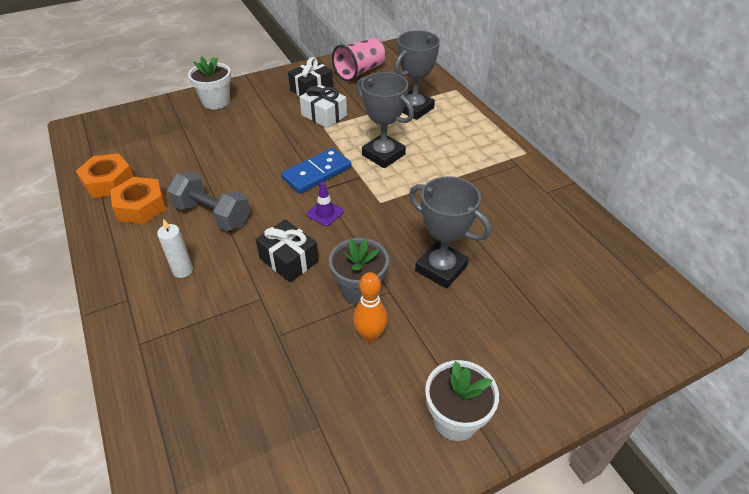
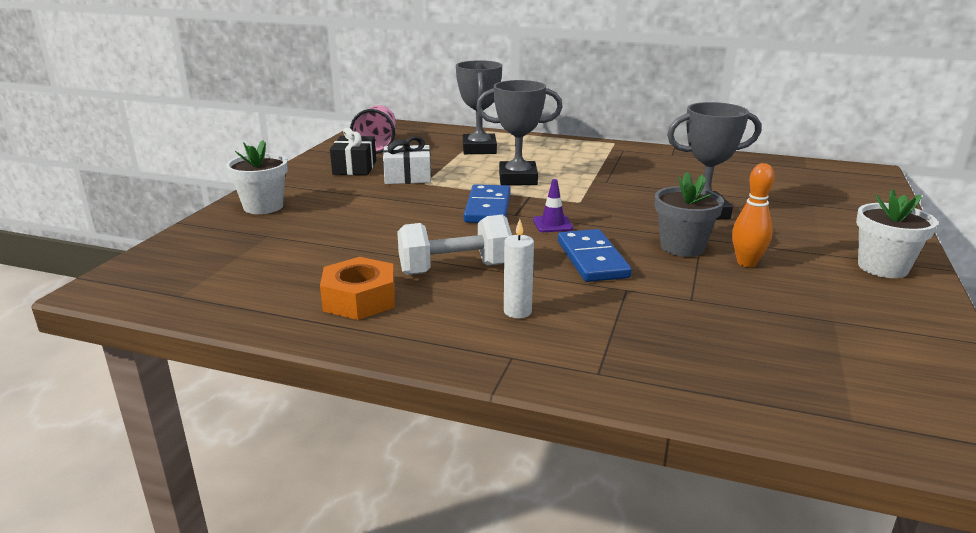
camera: 45 degrees left, 20 degrees down
orange nut [76,153,134,198] -> none
grey dumbbell [167,172,250,231] -> white dumbbell [397,215,512,275]
black gift [255,219,319,282] -> blue domino [558,229,632,282]

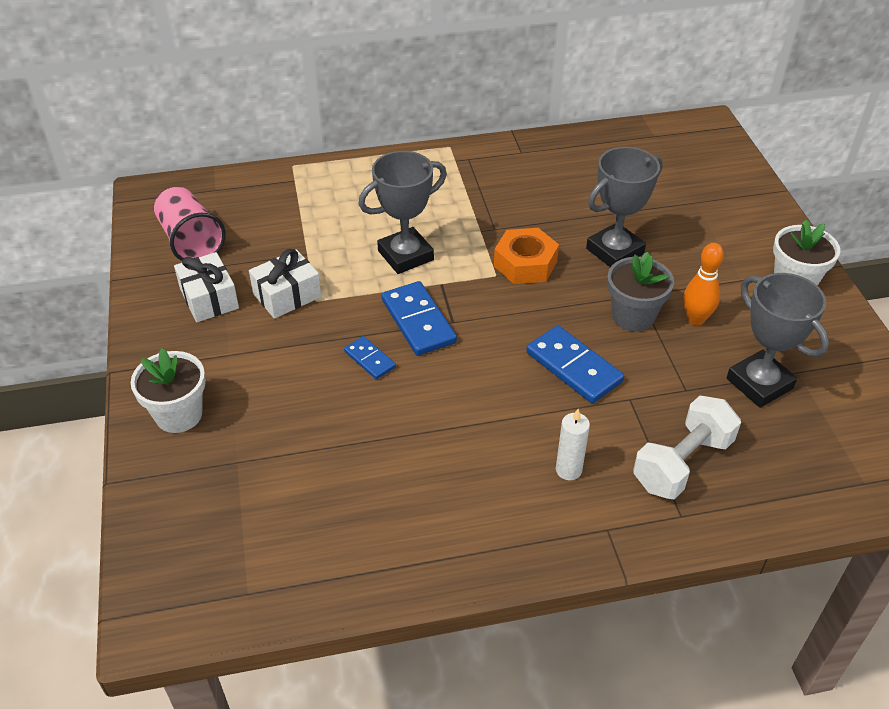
camera: 30 degrees left, 20 degrees up
orange nut [320,257,395,320] -> orange nut moved to [494,228,559,284]
black gift [330,127,376,175] -> white gift [174,252,239,322]
white dumbbell [397,215,512,275] -> white dumbbell moved to [633,396,741,499]
grey trophy [456,60,502,154] -> grey trophy moved to [727,273,829,408]
purple traffic cone [533,179,573,232] -> none
none -> blue domino [344,336,396,379]

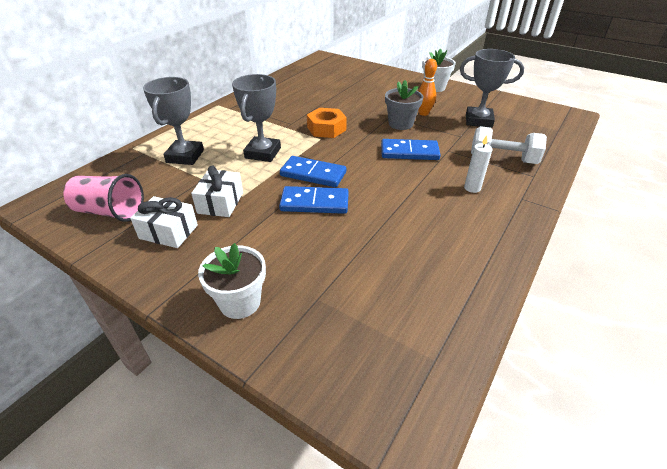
camera: 45 degrees left, 5 degrees down
blue domino [344,336,396,379] -> blue domino [279,186,349,214], size x1.77
grey trophy [586,147,663,267] -> grey trophy moved to [143,77,204,165]
white dumbbell [633,396,741,499] -> white dumbbell turned 75 degrees counterclockwise [471,126,547,164]

